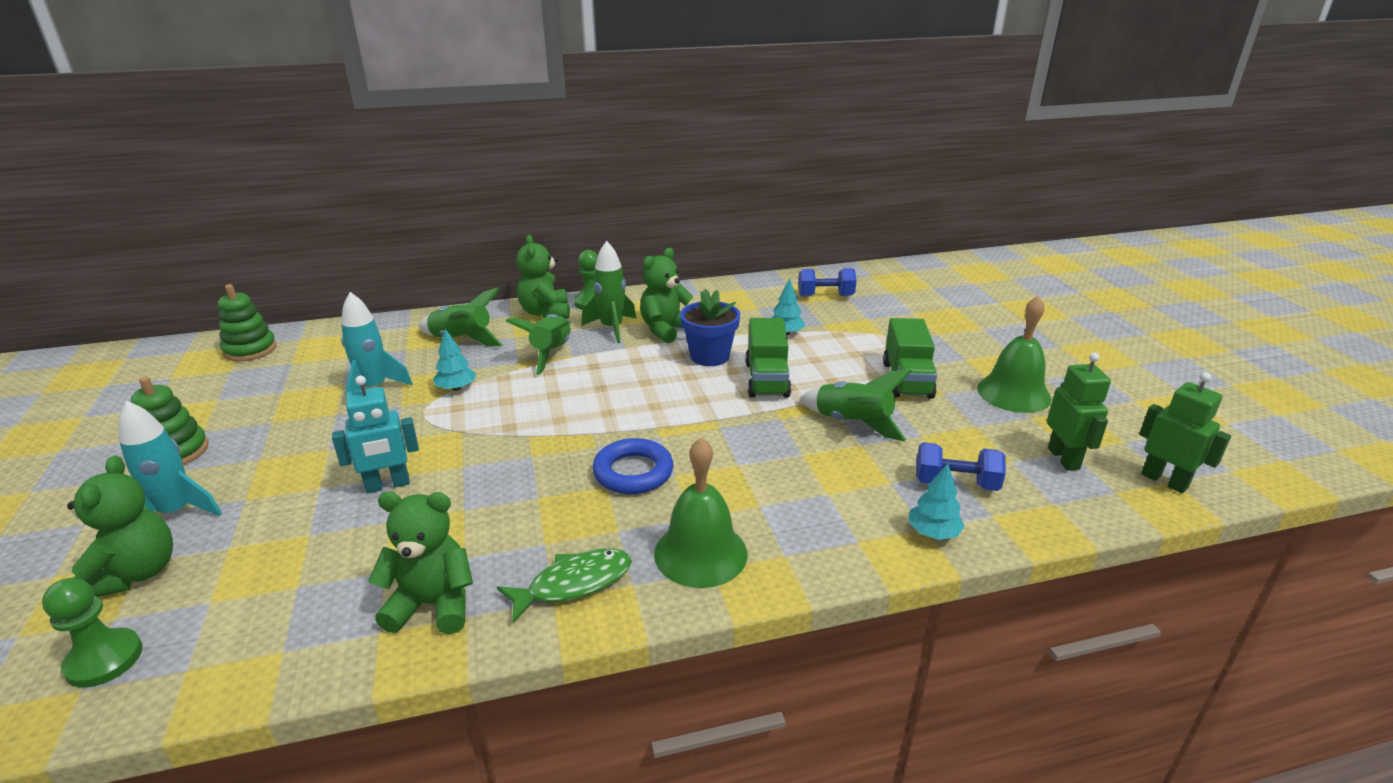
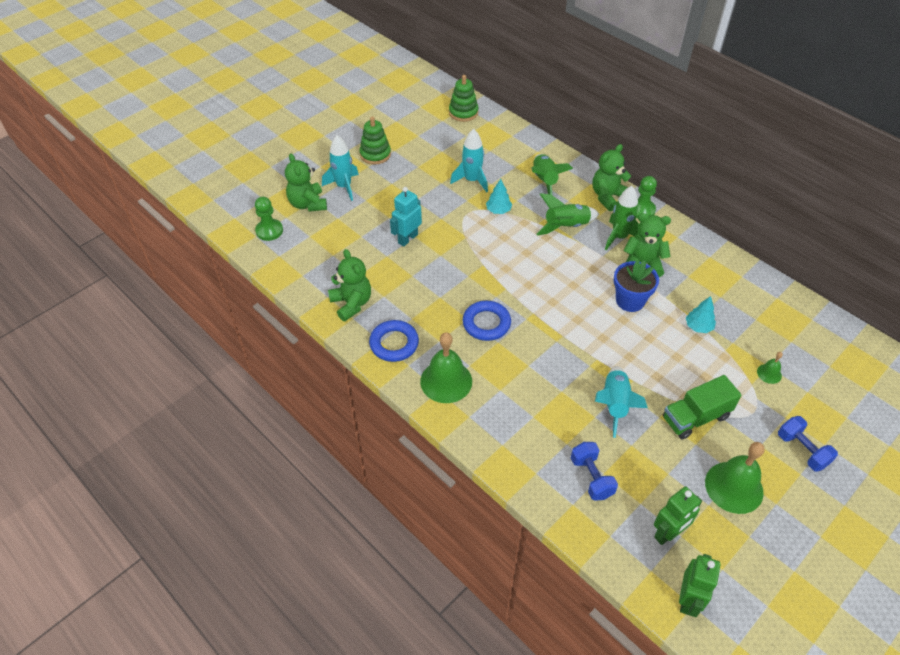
camera: 60 degrees right, 20 degrees up
green teddy bear [67,456,173,597] -> green teddy bear turned 105 degrees clockwise [285,153,327,212]
turquoise robot [332,376,419,493] -> turquoise robot turned 90 degrees clockwise [390,187,422,247]
green fish [497,548,632,623] -> blue ring [369,320,419,362]
green truck [745,318,791,398] -> none
blue dumbbell [798,268,857,296] -> blue dumbbell moved to [778,416,838,472]
green rocket [799,369,912,441] -> turquoise rocket [595,366,648,438]
turquoise tree [908,463,965,540] -> none
none -> green bell [757,352,783,384]

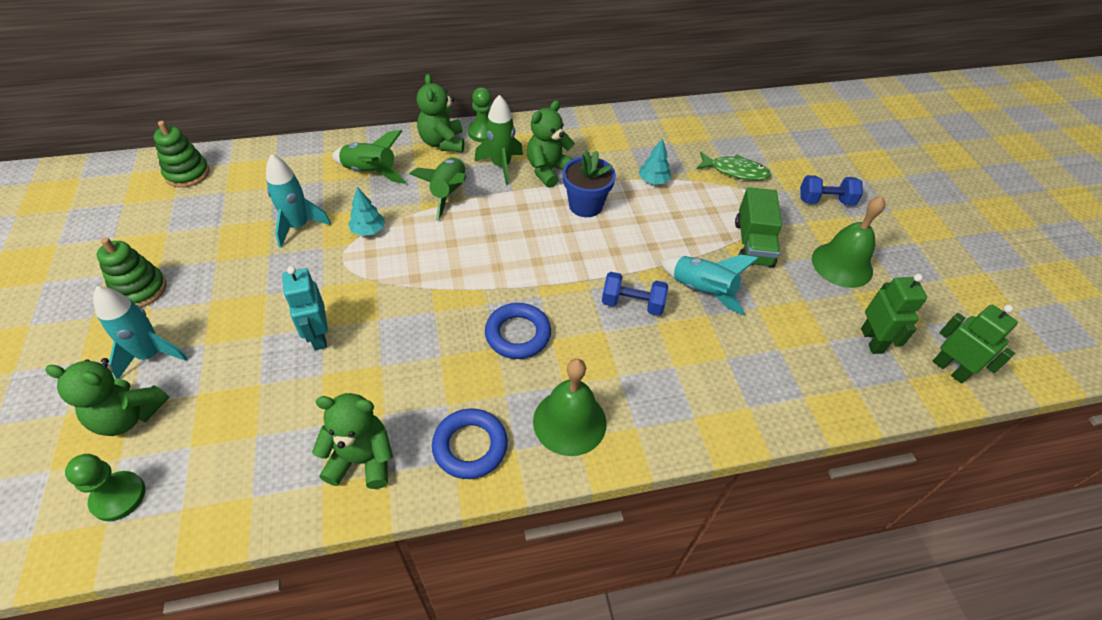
camera: 60 degrees left, 0 degrees up
blue dumbbell [571,442,618,501] -> blue dumbbell moved to [602,272,668,316]
green bell [757,352,783,384] -> green fish [697,152,771,181]

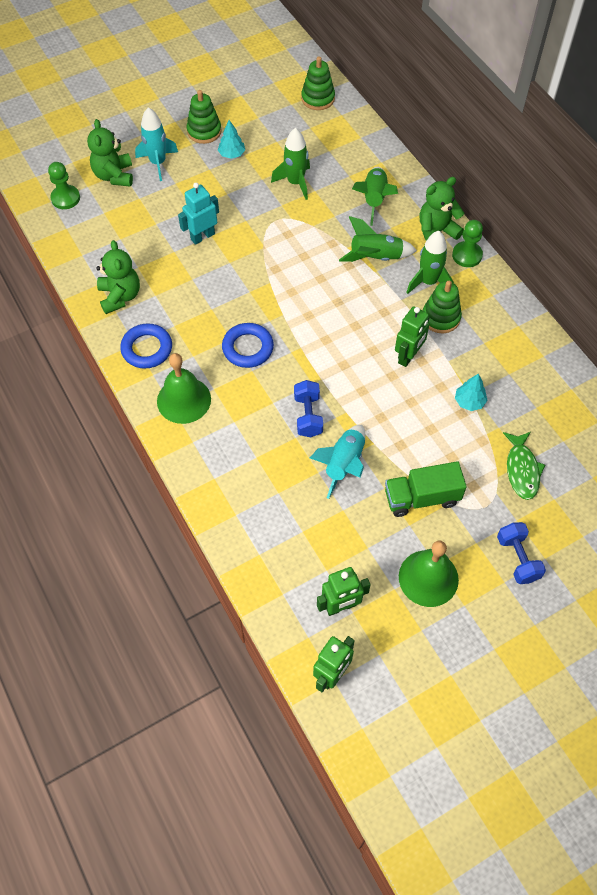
camera: 75 degrees right, 10 degrees up
turquoise rocket [266,154,331,248] -> green rocket [271,128,310,200]
turquoise tree [348,187,385,236] -> turquoise tree moved to [218,120,245,159]
green teddy bear [527,100,575,188] -> green stacking toy [423,281,462,333]
blue flower pot [563,151,616,217] -> green robot [395,306,430,367]

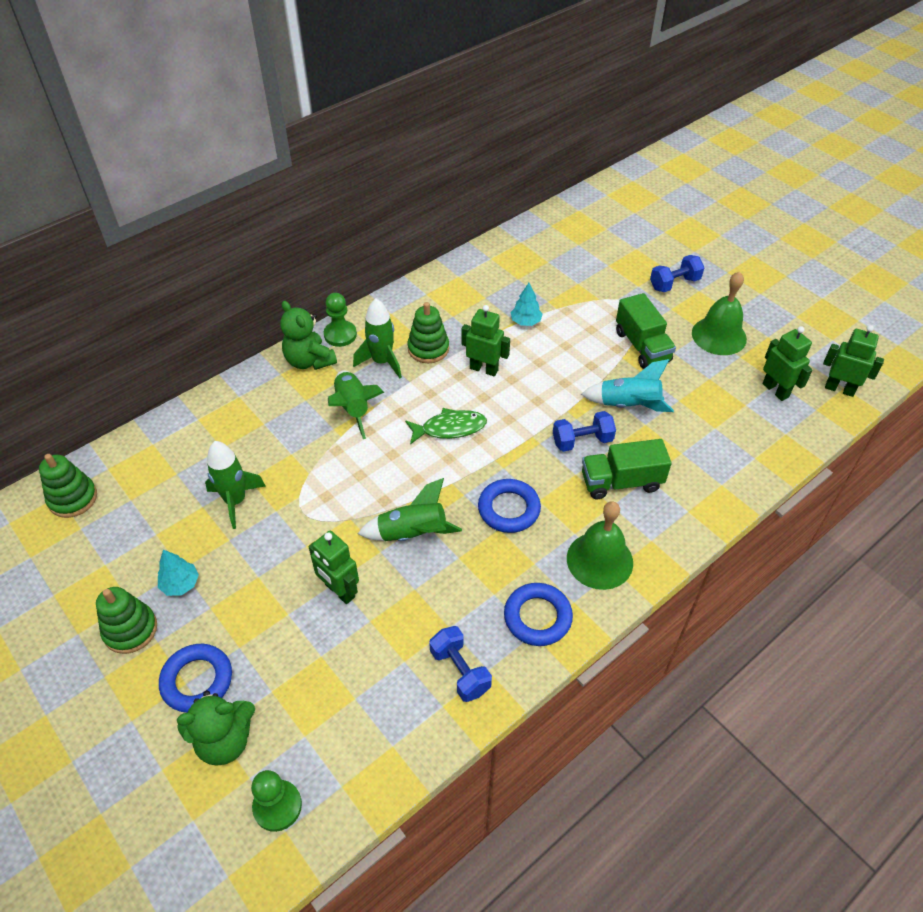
camera: 100 degrees left, 10 degrees down
green teddy bear [96,240,140,314] -> blue dumbbell [429,626,492,702]
turquoise rocket [135,107,178,181] -> blue ring [159,644,232,713]
turquoise robot [178,183,219,245] -> green robot [308,531,359,604]
green rocket [352,167,398,226] -> green rocket moved to [358,478,462,541]
green fish [503,432,545,500] -> green fish moved to [405,408,487,444]
none -> green truck [582,439,672,499]

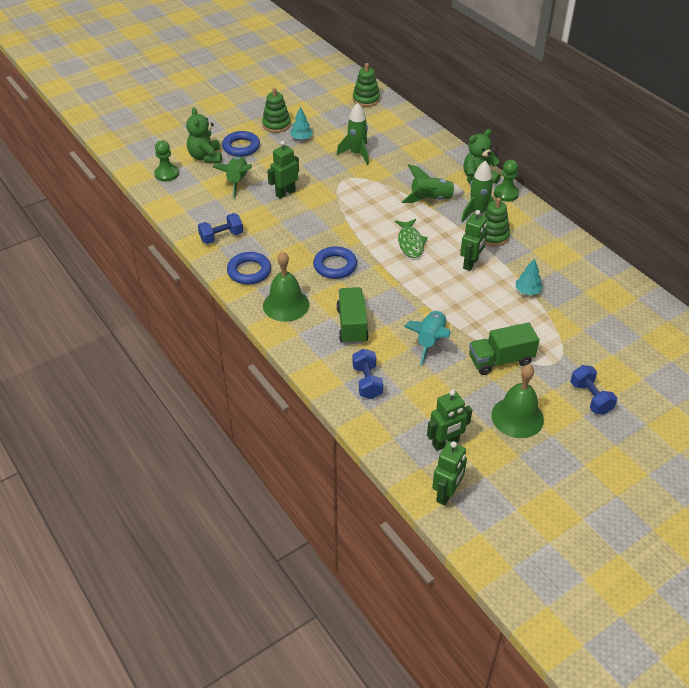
camera: 95 degrees right, 5 degrees down
green rocket [358,478,462,541] -> green rocket moved to [213,156,252,199]
blue dumbbell [553,411,616,452] -> blue dumbbell moved to [352,349,383,399]

